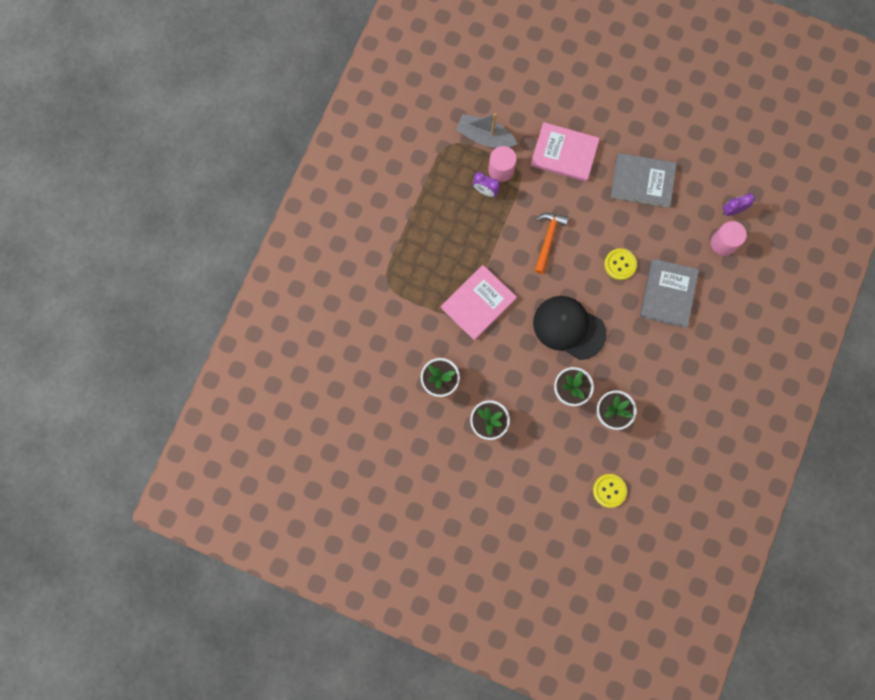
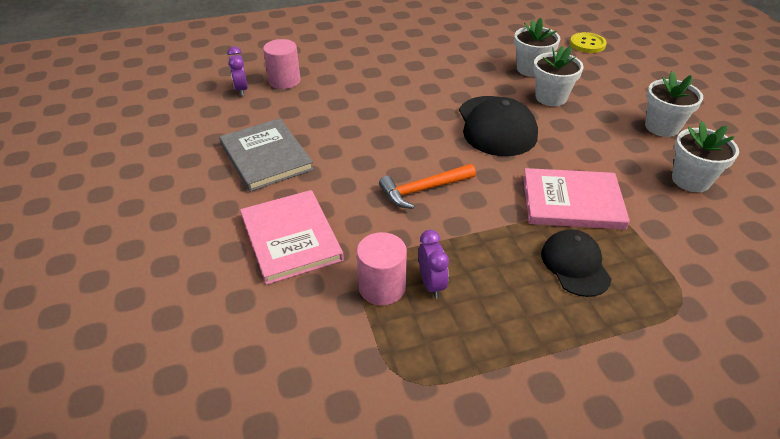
camera: 130 degrees left, 35 degrees down
grey boat [456,113,517,148] -> none
yellow button [604,248,637,280] -> none
grey book [640,259,699,328] -> none
purple clock [723,193,755,216] -> purple clock turned 45 degrees clockwise [227,46,248,96]
none -> black cap [541,229,611,297]

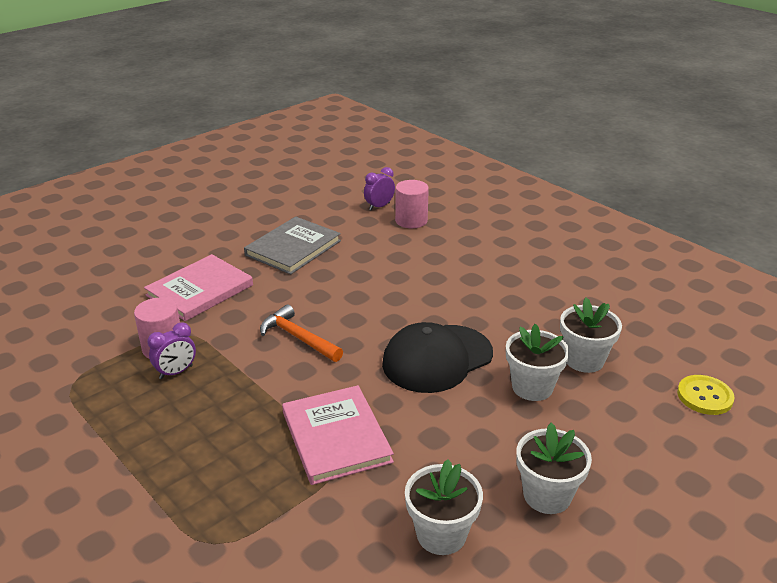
camera: 65 degrees right, 10 degrees down
black cap [541,229,611,297] -> none

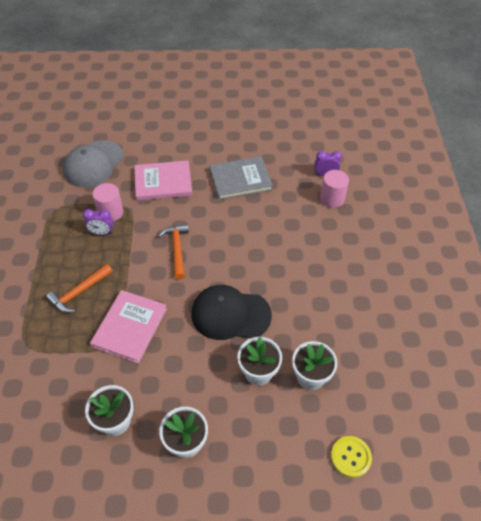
camera: 40 degrees right, 20 degrees up
none -> orange hammer [46,264,113,313]
none -> grey cap [63,140,124,188]

